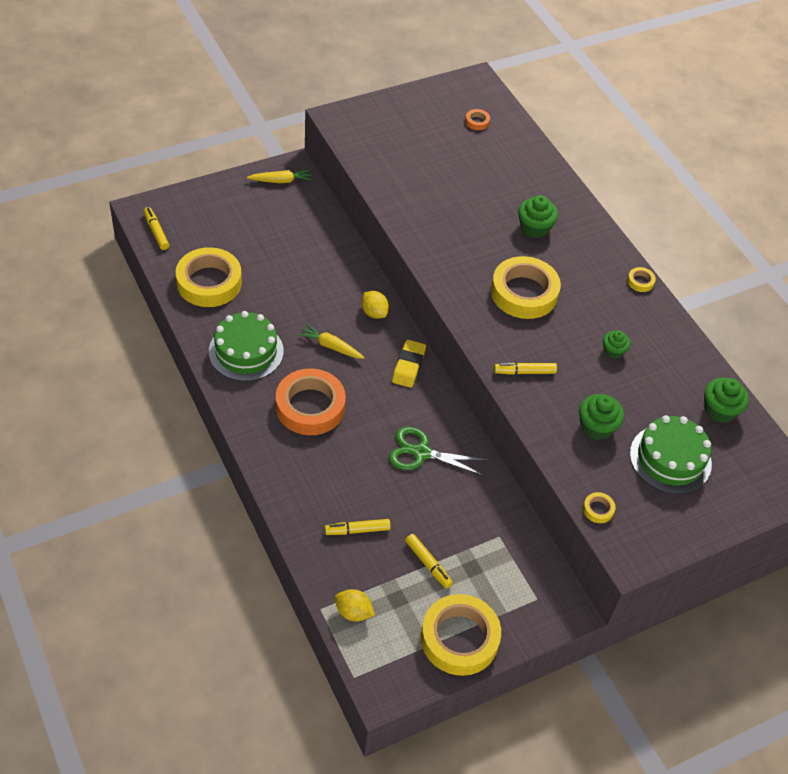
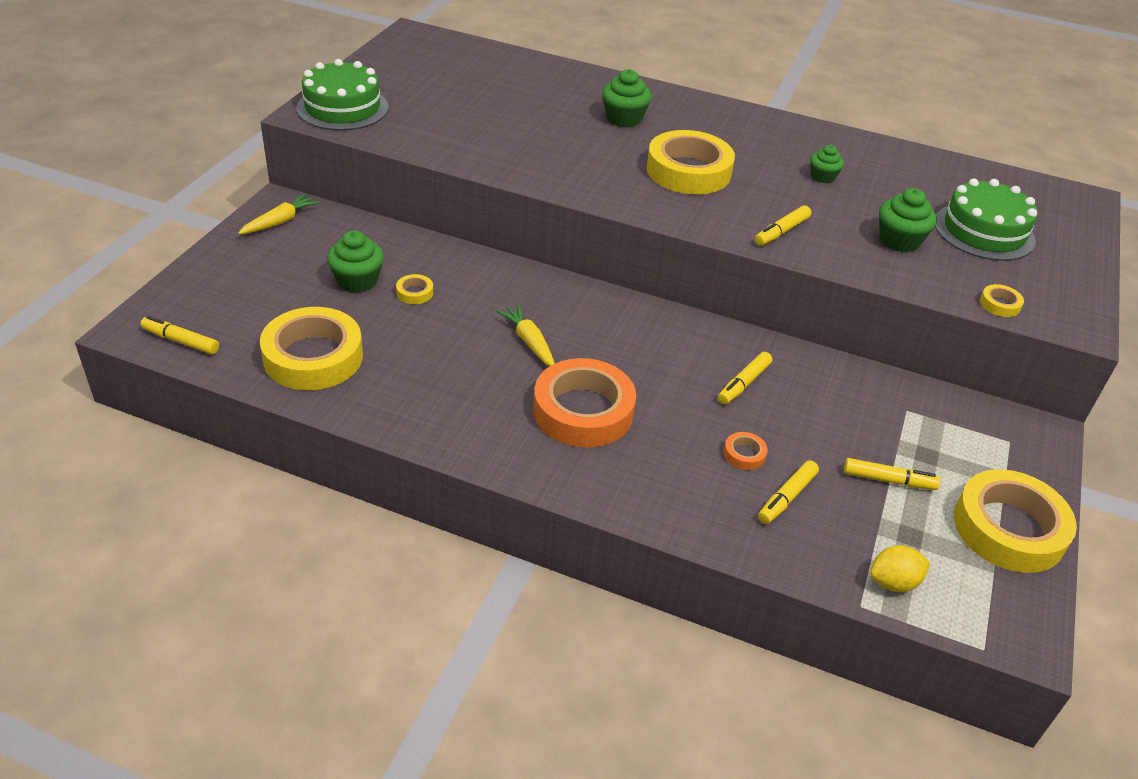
camera: 40 degrees left, 10 degrees down
green cake [209,311,284,381] -> green cake moved to [296,59,388,131]
yellow carrot [297,323,365,359] -> yellow carrot turned 75 degrees clockwise [497,304,555,366]
yellow lemon [361,291,389,319] -> none
green scissors [389,427,489,476] -> yellow marker [718,352,772,404]
yellow eraser [392,340,426,388] -> none
orange tape [465,109,490,130] -> orange tape moved to [724,432,768,470]
yellow tape [627,267,656,292] -> yellow tape moved to [396,274,433,304]
green cupcake [704,378,749,423] -> green cupcake moved to [327,230,384,293]

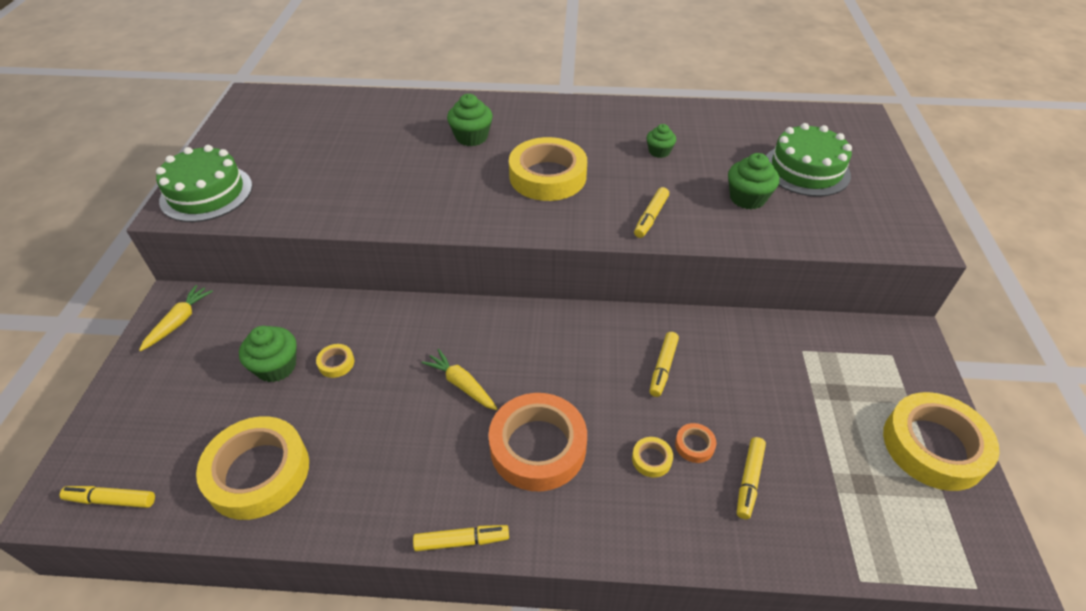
camera: 15 degrees left, 5 degrees up
yellow marker [844,458,940,490] -> yellow marker moved to [413,525,509,551]
yellow lemon [870,545,930,592] -> none
yellow tape [980,284,1024,317] -> yellow tape moved to [632,437,673,478]

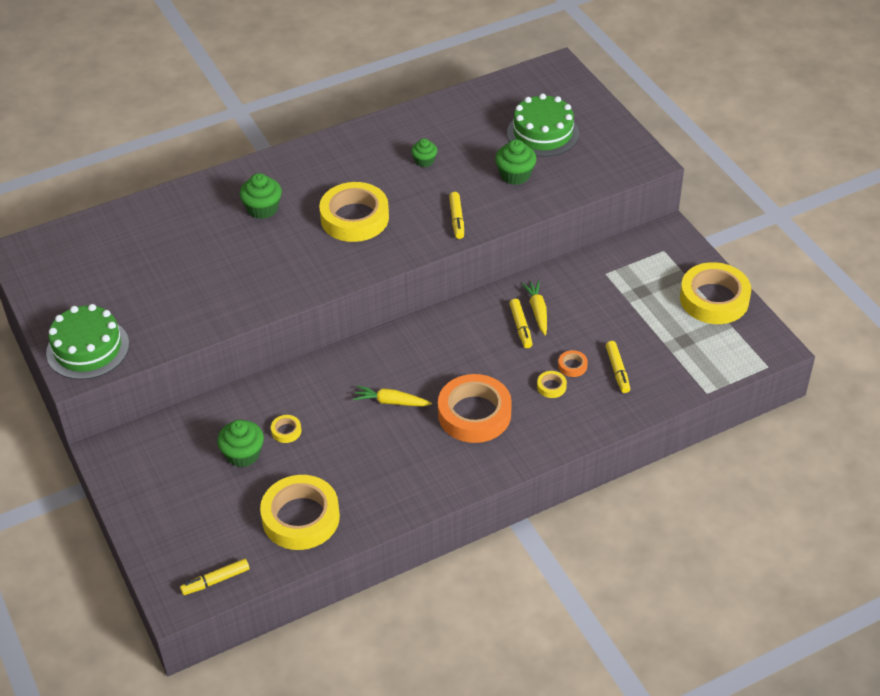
camera: 30 degrees left, 0 degrees up
yellow carrot [139,285,213,351] -> yellow carrot moved to [522,280,547,335]
yellow marker [413,525,509,551] -> none

